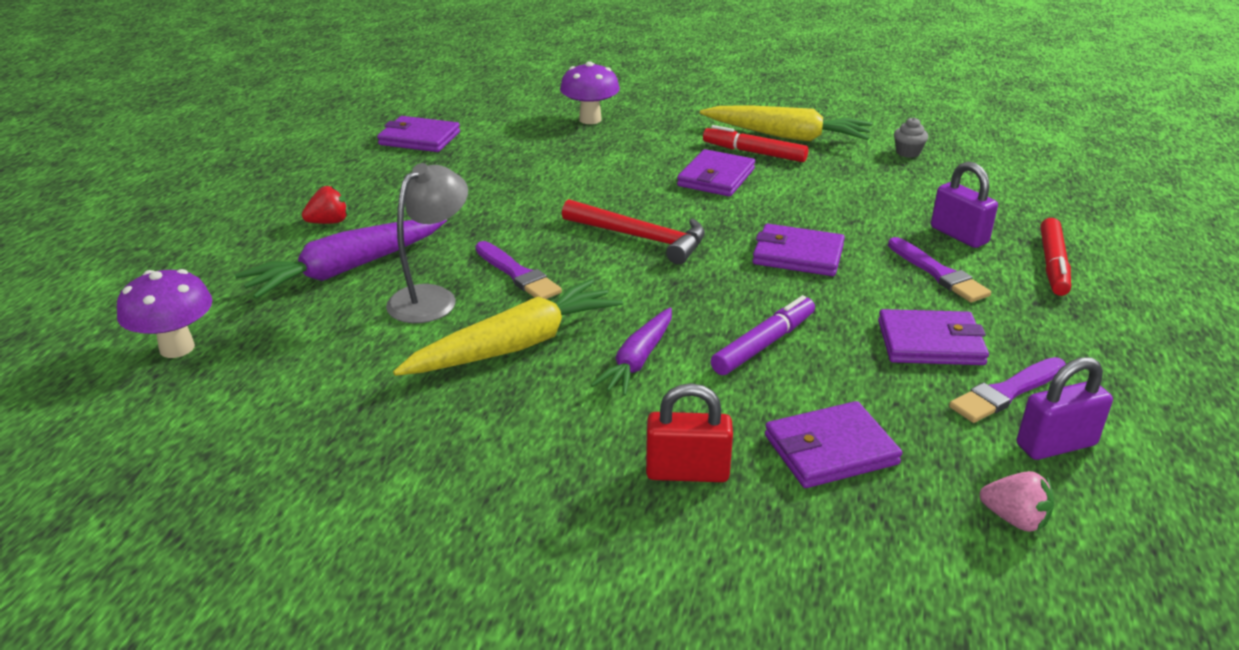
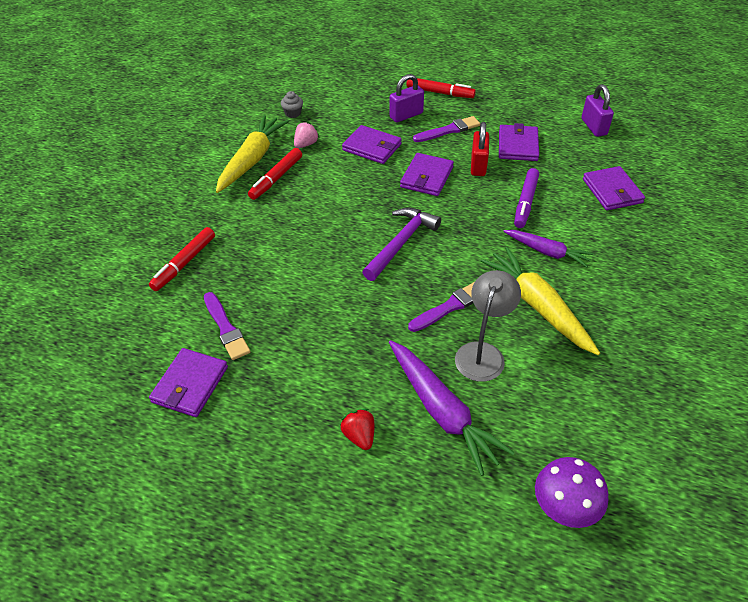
camera: 85 degrees left, 15 degrees up
grey lamp [386,163,468,323] -> grey lamp turned 75 degrees clockwise [455,270,521,382]
purple mushroom [560,61,620,124] -> red marker [149,227,215,291]
red hammer [562,199,705,265] -> purple hammer [362,208,441,281]
red padlock [646,383,733,482] -> red padlock moved to [471,122,489,176]
purple wallet [677,149,755,197] -> purple wallet moved to [342,125,402,164]
purple marker [711,295,815,375] -> purple marker turned 120 degrees counterclockwise [514,168,539,228]
purple brush [949,357,1066,423] -> purple brush moved to [204,292,250,360]
pink strawberry [980,471,1054,532] -> pink strawberry moved to [294,122,320,148]

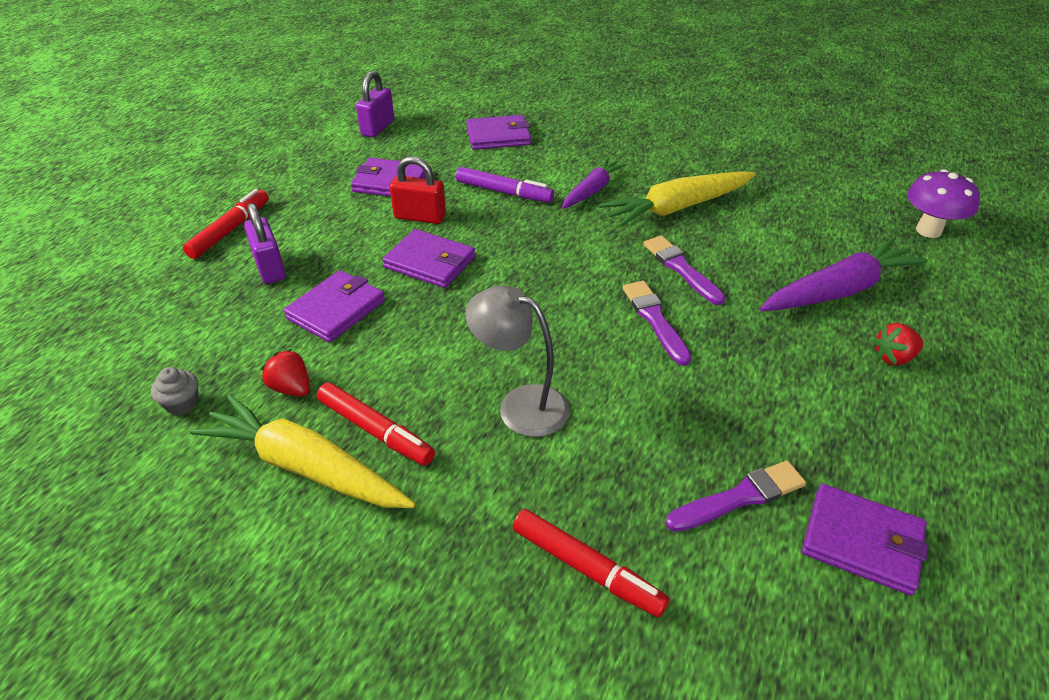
camera: 85 degrees left, 5 degrees down
pink strawberry [294,122,320,148] -> red strawberry [261,349,310,397]
purple hammer [362,208,441,281] -> none
purple brush [413,116,480,142] -> purple brush moved to [623,281,691,366]
grey lamp [455,270,521,382] -> grey lamp moved to [465,285,570,437]
purple padlock [582,84,614,137] -> purple padlock turned 60 degrees counterclockwise [356,71,394,138]

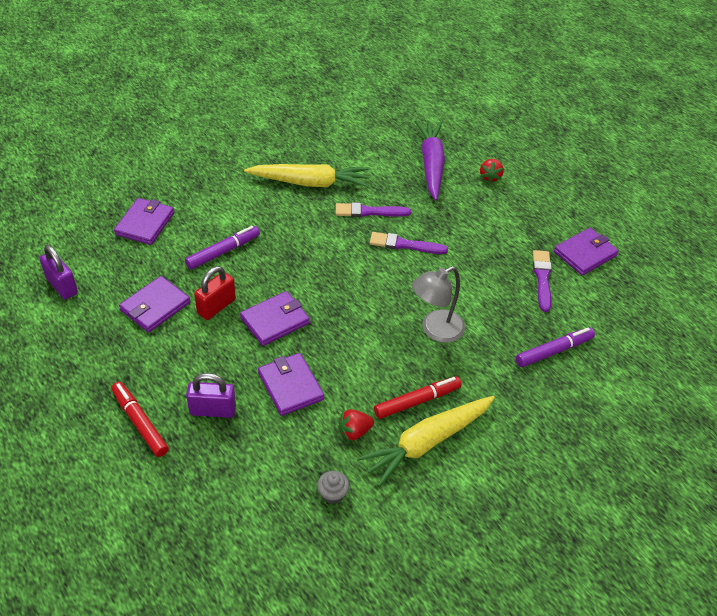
camera: 65 degrees left, 5 degrees up
red marker [513,509,670,617] -> purple marker [516,327,595,367]
purple carrot [562,157,628,209] -> none
yellow carrot [599,171,756,228] -> yellow carrot turned 90 degrees counterclockwise [244,164,369,187]
purple mushroom [907,169,980,238] -> none

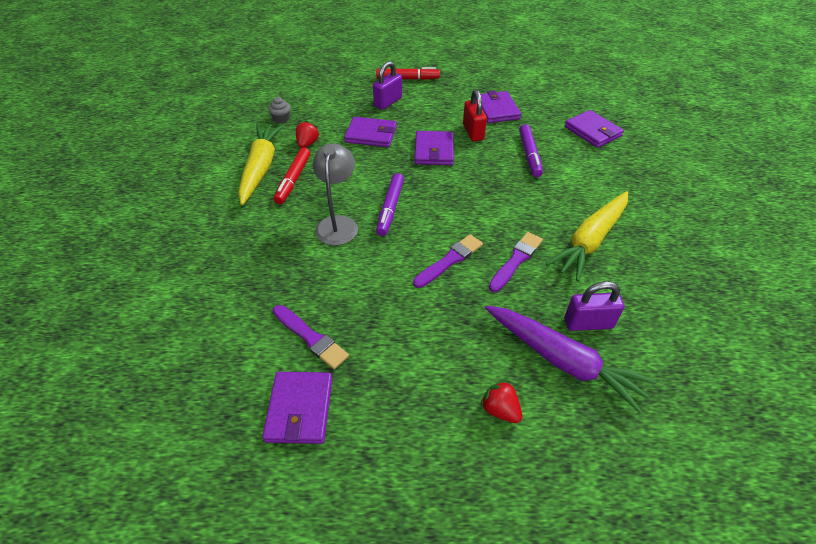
camera: 130 degrees right, 0 degrees up
purple padlock [39,245,78,299] -> purple padlock moved to [565,281,624,331]
purple marker [516,327,595,367] -> purple marker moved to [376,173,404,236]

